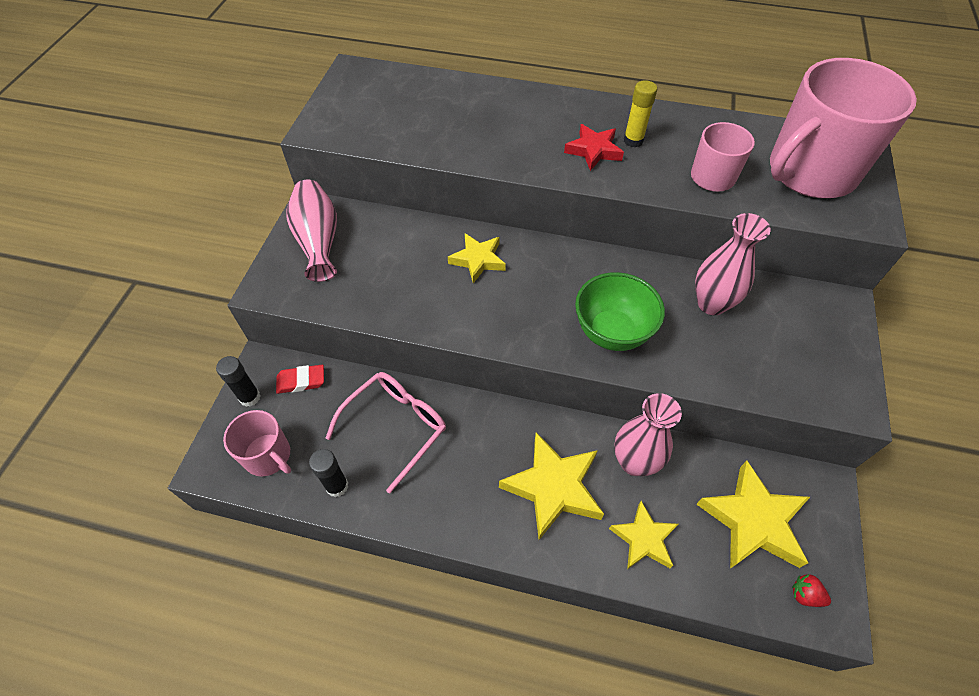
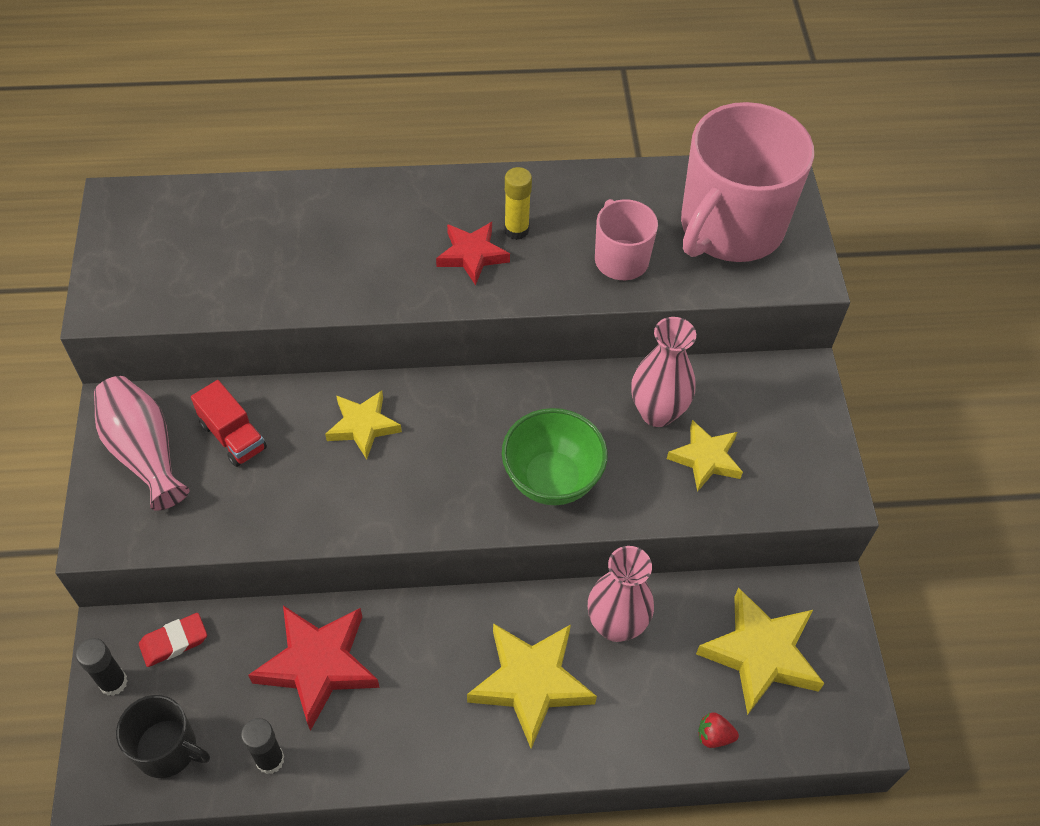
camera: 20 degrees left, 0 degrees up
pink mug [223,410,291,476] -> black mug [116,695,210,778]
pink glasses [325,372,446,493] -> red star [248,606,380,731]
yellow star [609,501,678,569] -> yellow star moved to [667,420,743,492]
red strawberry [792,574,831,607] -> red strawberry moved to [698,712,739,748]
none -> red truck [191,380,267,467]

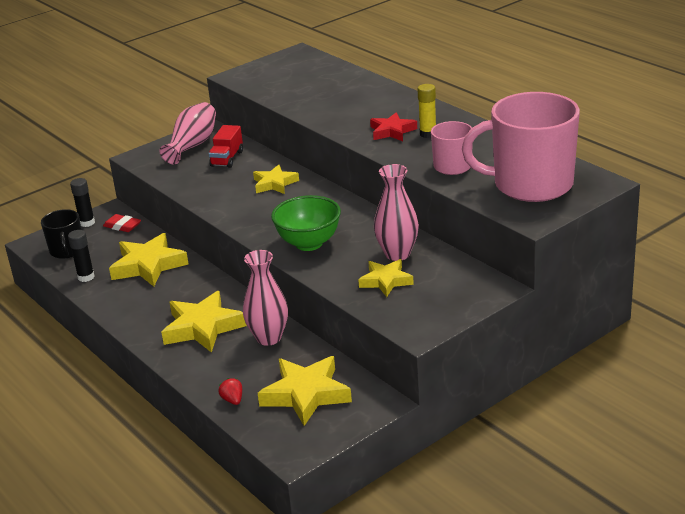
camera: 60 degrees right, 25 degrees down
red star [248,606,380,731] -> yellow star [109,233,189,287]

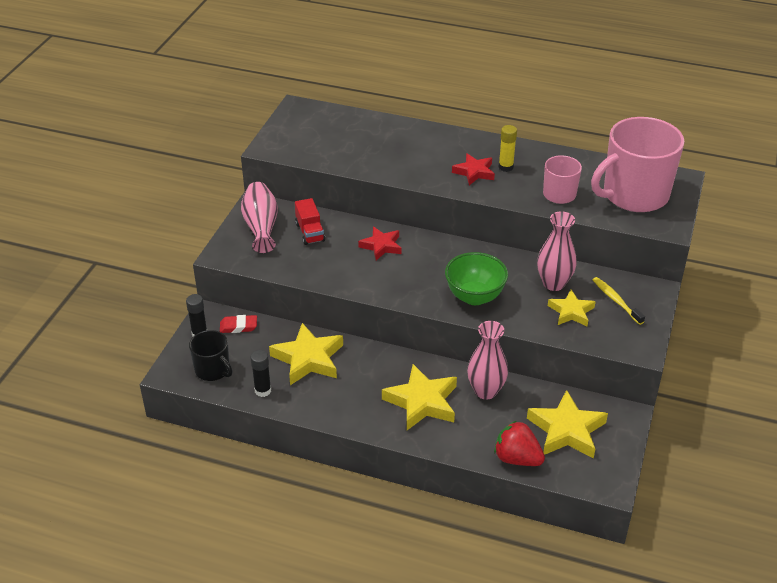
camera: 35 degrees left, 10 degrees up
red strawberry [218,378,242,405] -> red strawberry [494,421,545,466], size x1.99
yellow star [253,165,299,194] -> red star [358,227,401,260]
none -> yellow toothbrush [593,277,645,325]

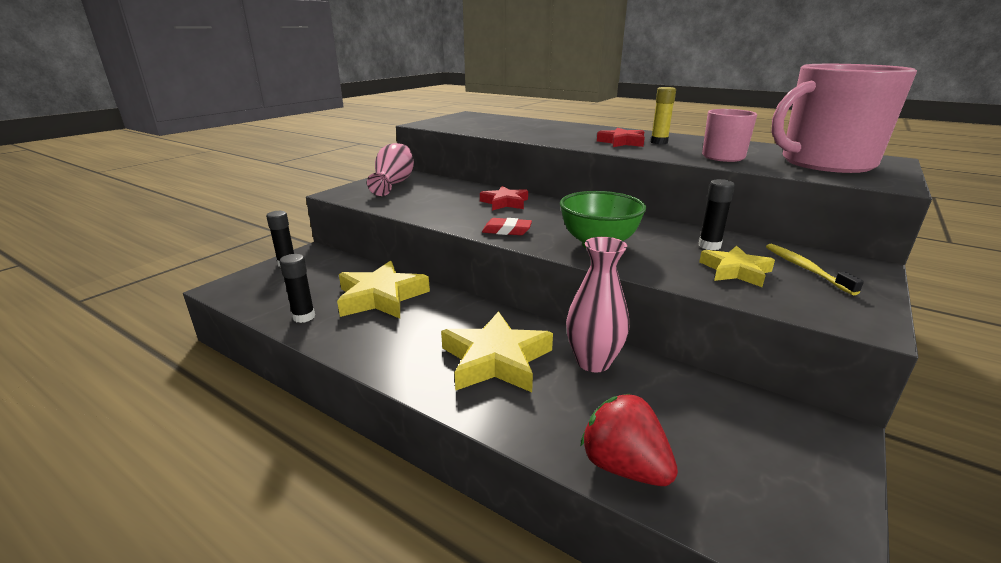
camera: 15 degrees right, 15 degrees down
black mug [189,330,232,381] -> none
red eraser [220,315,257,333] -> red eraser moved to [482,218,532,235]
red truck [295,198,325,245] -> none
yellow star [527,390,608,459] -> none
pink vase [537,211,577,291] -> black glue stick [699,179,735,250]

